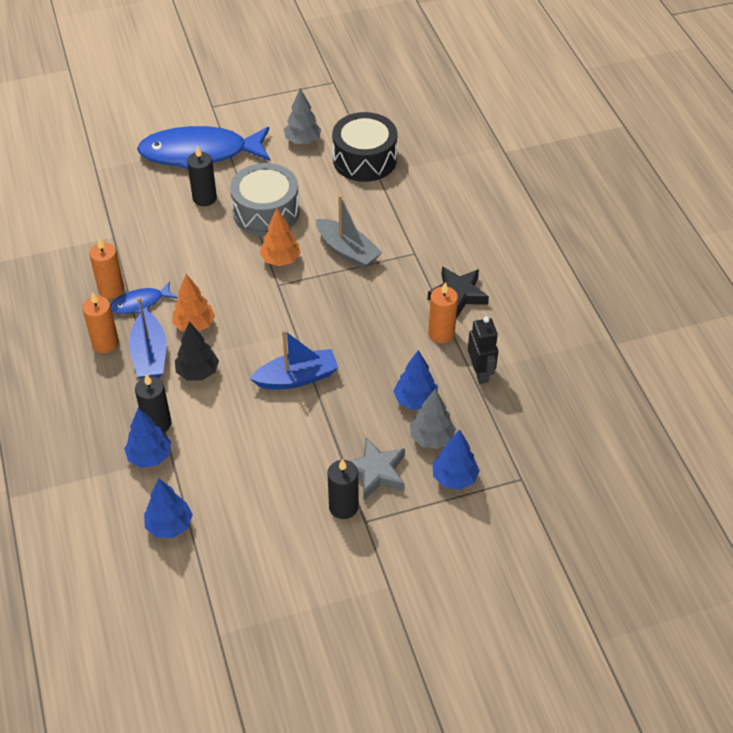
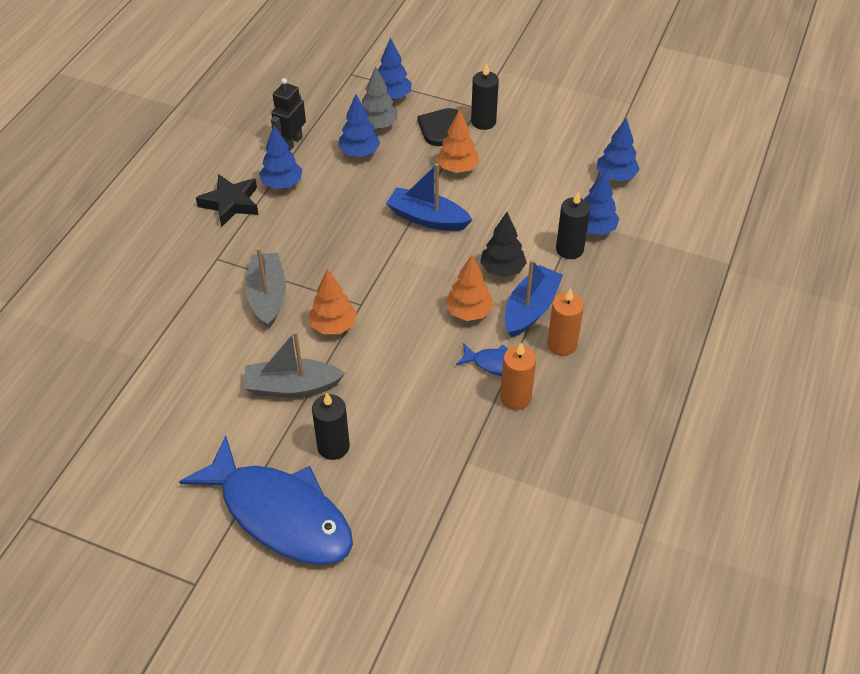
camera: 140 degrees left, 0 degrees up
grey drum [230,163,300,236] -> grey boat [244,331,345,397]
grey tree [284,88,321,144] -> none
black drum [332,112,397,182] -> none
grey star [350,437,405,500] -> black heart [418,108,458,146]
orange candle [428,282,458,343] -> blue tree [259,126,302,189]
none -> orange tree [437,109,479,173]

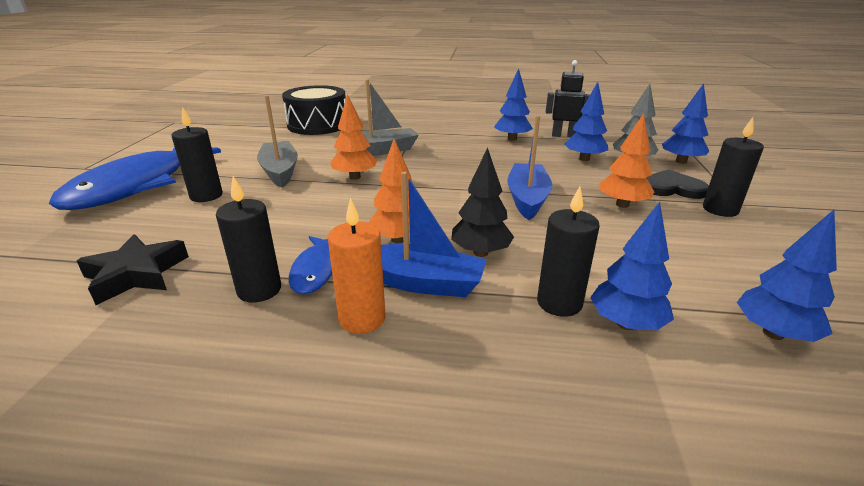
camera: 75 degrees right, 20 degrees down
black star [196,174,259,227] -> black star moved to [77,234,189,305]
orange candle [500,342,536,410] -> black candle [216,176,281,302]
none -> black drum [282,85,346,135]

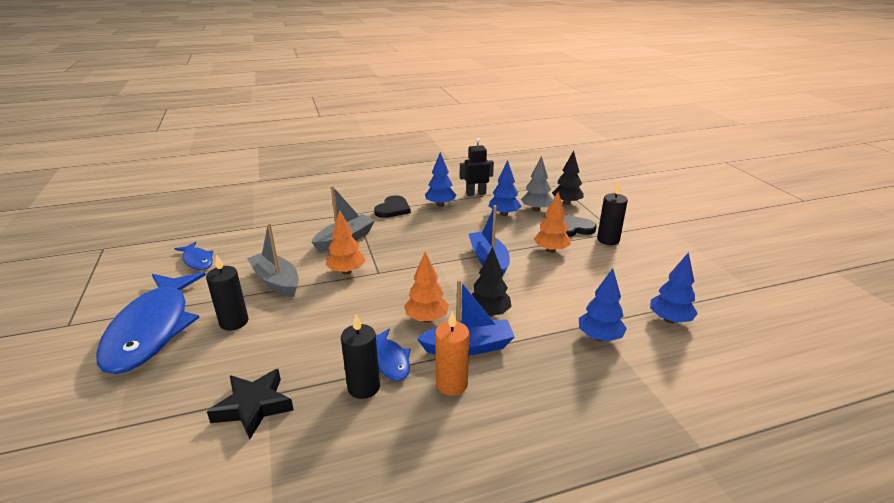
camera: 25 degrees left, 0 degrees up
black drum [282,85,346,135] -> none
black candle [537,186,600,317] -> none
blue tree [662,84,709,164] -> black tree [552,150,584,205]
none -> blue fish [175,242,214,270]
none -> black heart [374,195,411,218]

